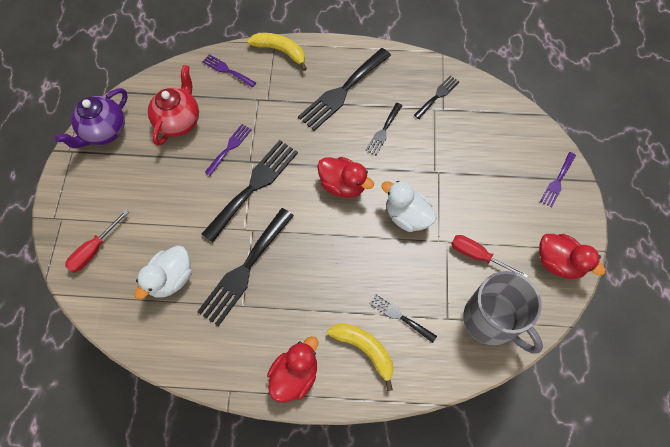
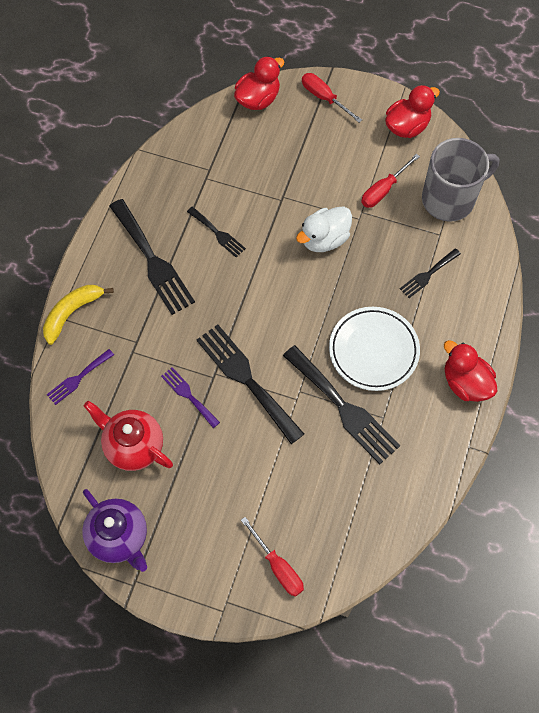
camera: 75 degrees left, 0 degrees up
white duck [135,245,192,299] -> none
red duck [317,157,374,198] -> red duck moved to [234,56,284,110]
yellow banana [327,323,393,391] -> none
black fork [414,75,459,119] -> none
purple fork [540,152,576,208] -> red screwdriver [302,73,362,123]
none -> white plate [329,307,420,391]

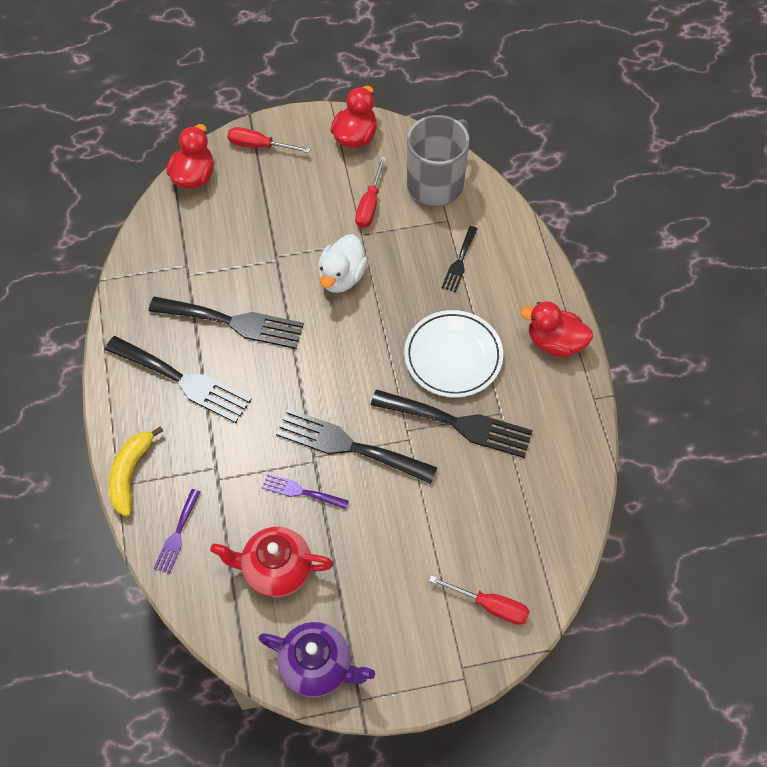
camera: 30 degrees left, 5 degrees down
black fork [187,207,246,257] -> black fork [149,296,304,349], size x1.91

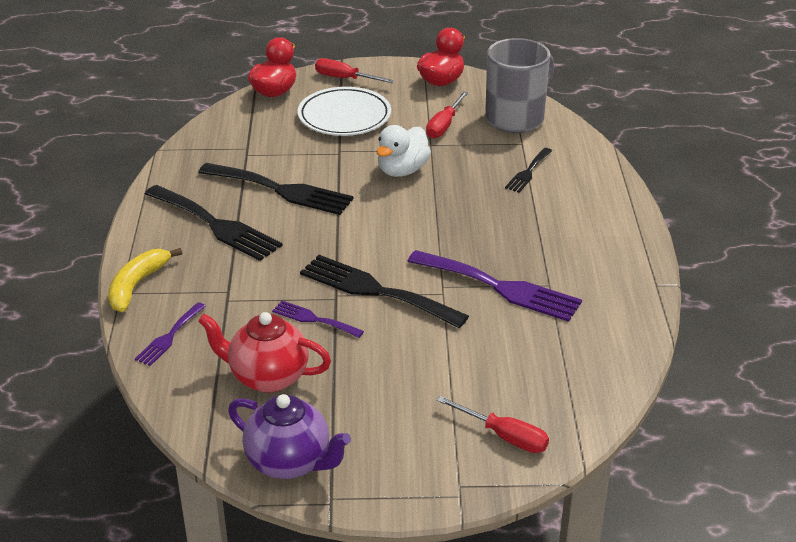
camera: 10 degrees right, 25 degrees down
black fork [371,389,533,458] -> purple fork [407,250,582,322]
white plate [404,310,503,398] -> white plate moved to [298,87,391,136]
red duck [520,301,593,358] -> none

